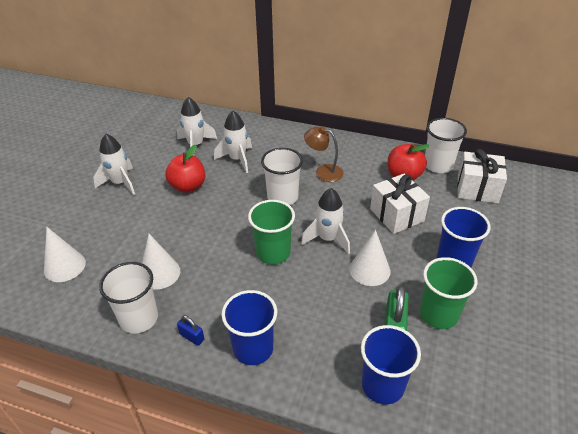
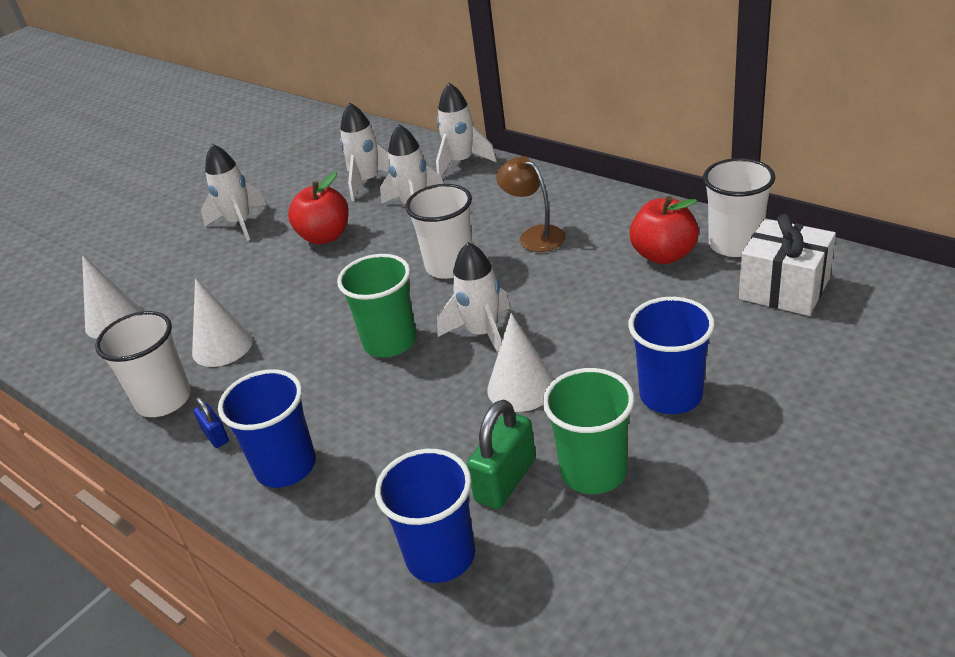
camera: 25 degrees right, 5 degrees down
white gift [370,173,430,234] -> none
none -> white rocket [436,83,497,177]

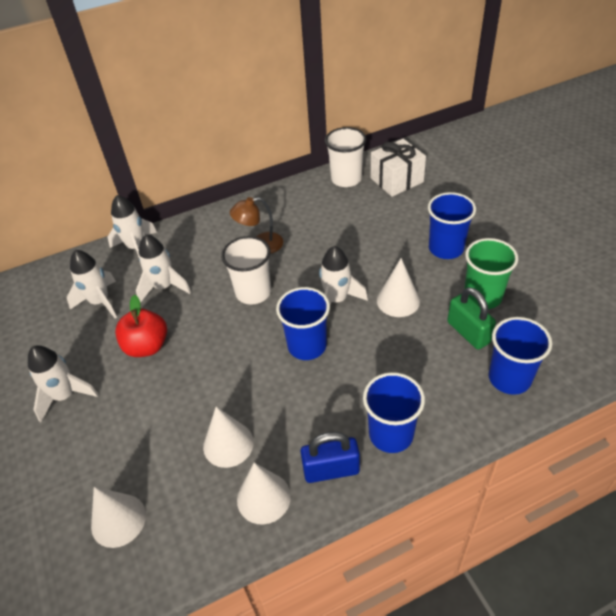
camera: 65 degrees left, 10 degrees up
white cup [95,311,191,417] -> white cone [237,463,291,525]
blue padlock [194,397,229,448] -> blue padlock [300,432,360,483], size x1.81
green cup [337,254,417,357] -> blue cup [276,287,330,360]
red apple [629,196,699,264] -> none

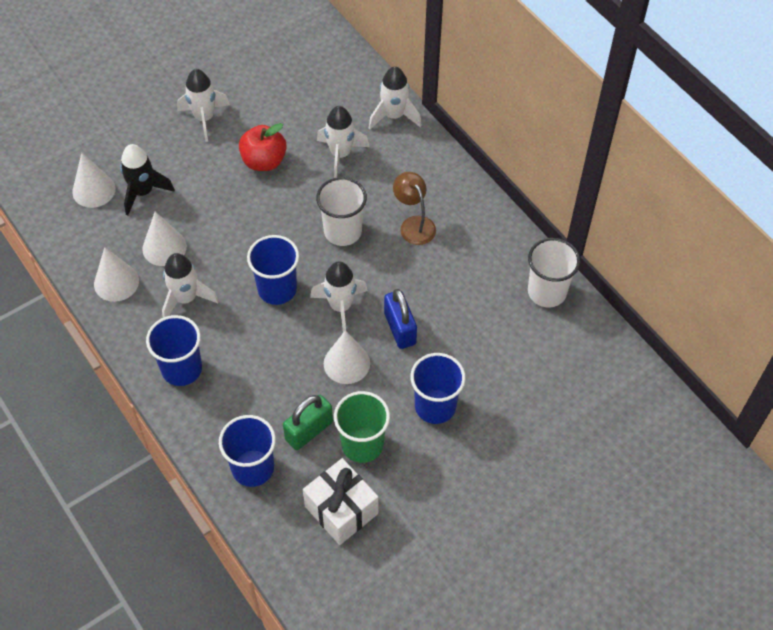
camera: 75 degrees right, 10 degrees up
white rocket [67,250,117,319] -> white rocket moved to [162,253,219,318]
blue padlock [300,432,360,483] -> blue padlock moved to [384,289,417,349]
white gift [371,139,426,197] -> white gift moved to [303,458,378,545]
none -> black rocket [120,144,175,215]

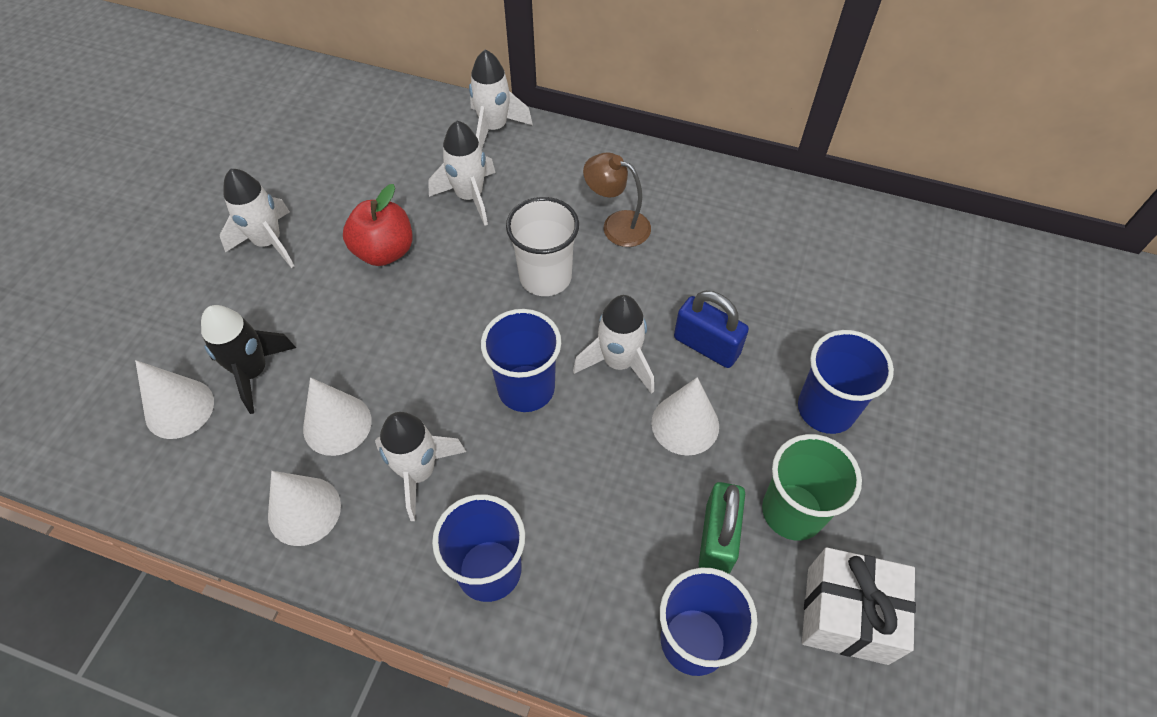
camera: 35 degrees left, 0 degrees up
white cup [528,238,580,307] -> none

